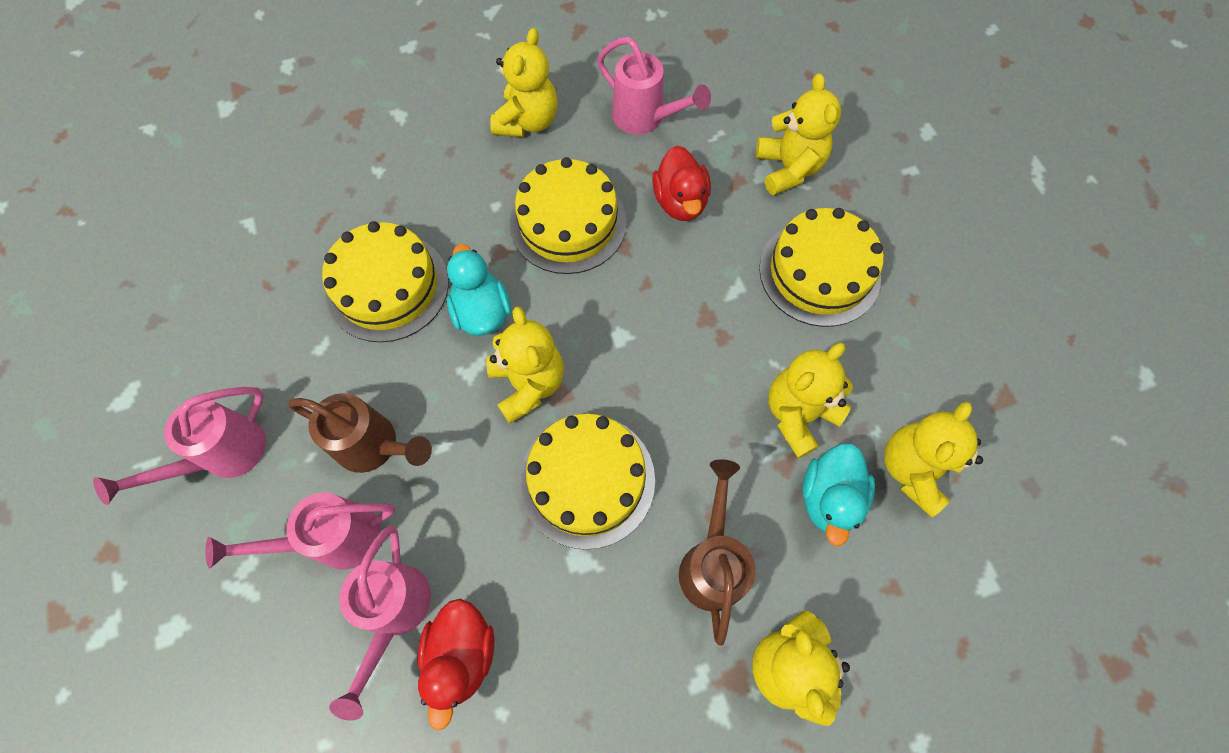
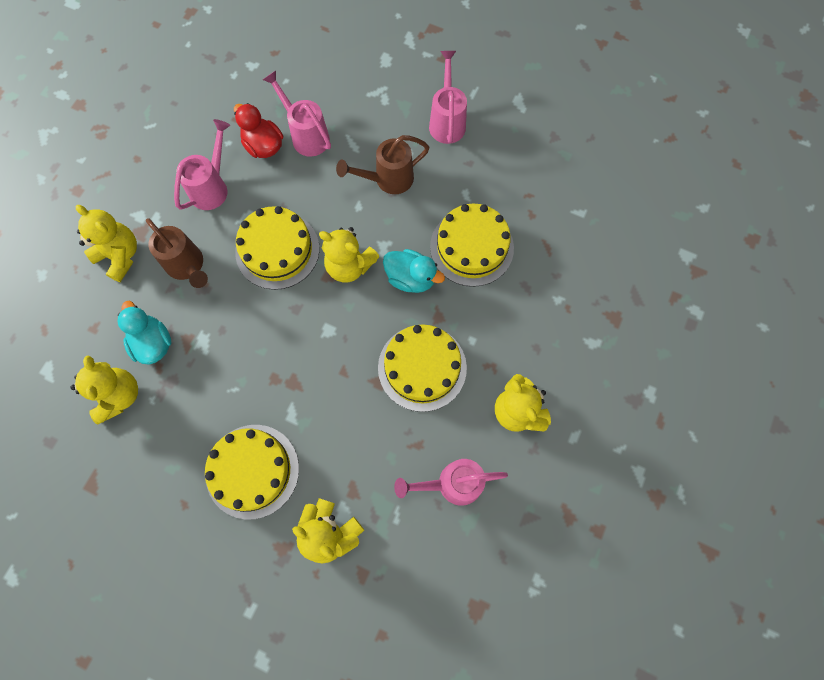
camera: 135 degrees right, 5 degrees up
pink watering can [205,493,395,570] -> pink watering can moved to [174,119,230,210]
red duck [652,146,711,221] -> none
yellow teddy bear [768,343,853,458] -> none

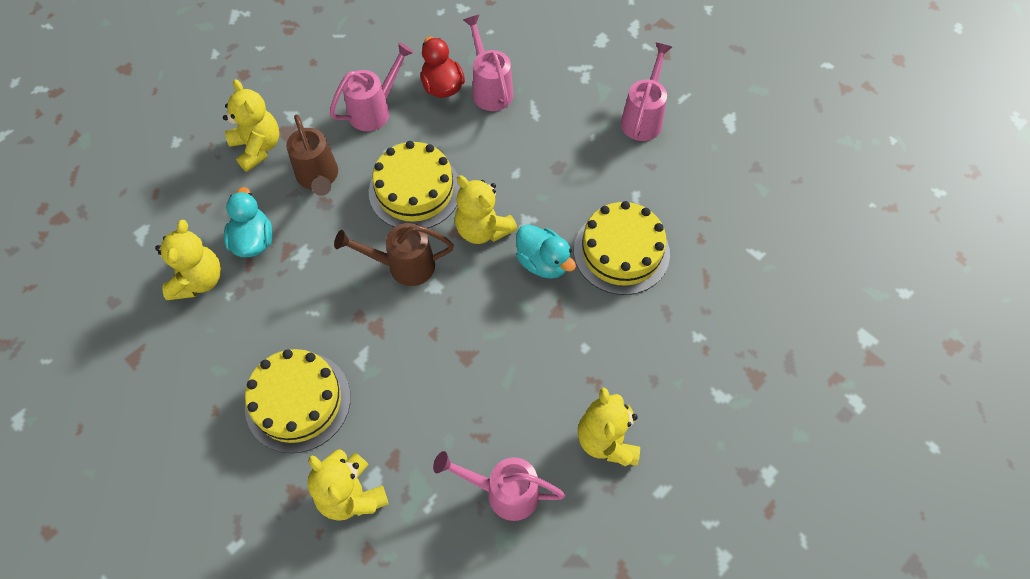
camera: 20 degrees right, 10 degrees down
brown watering can [336,135,429,194] -> brown watering can moved to [334,223,454,286]
yellow cake [378,324,467,412] -> none

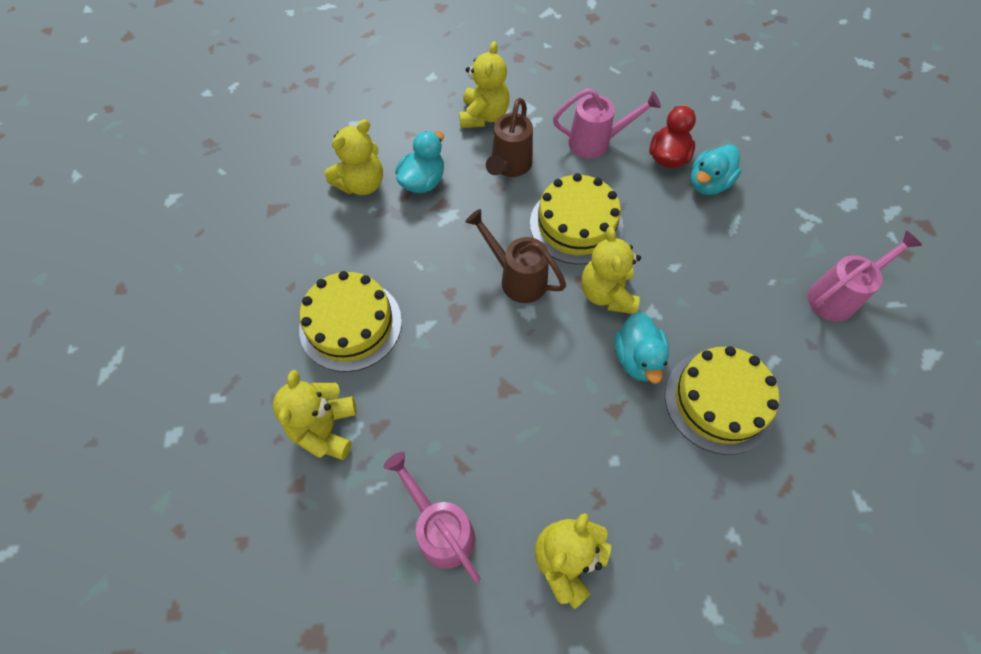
camera: 40 degrees right, 0 degrees up
pink watering can [463,15,513,111] -> turquoise duck [691,144,741,195]

